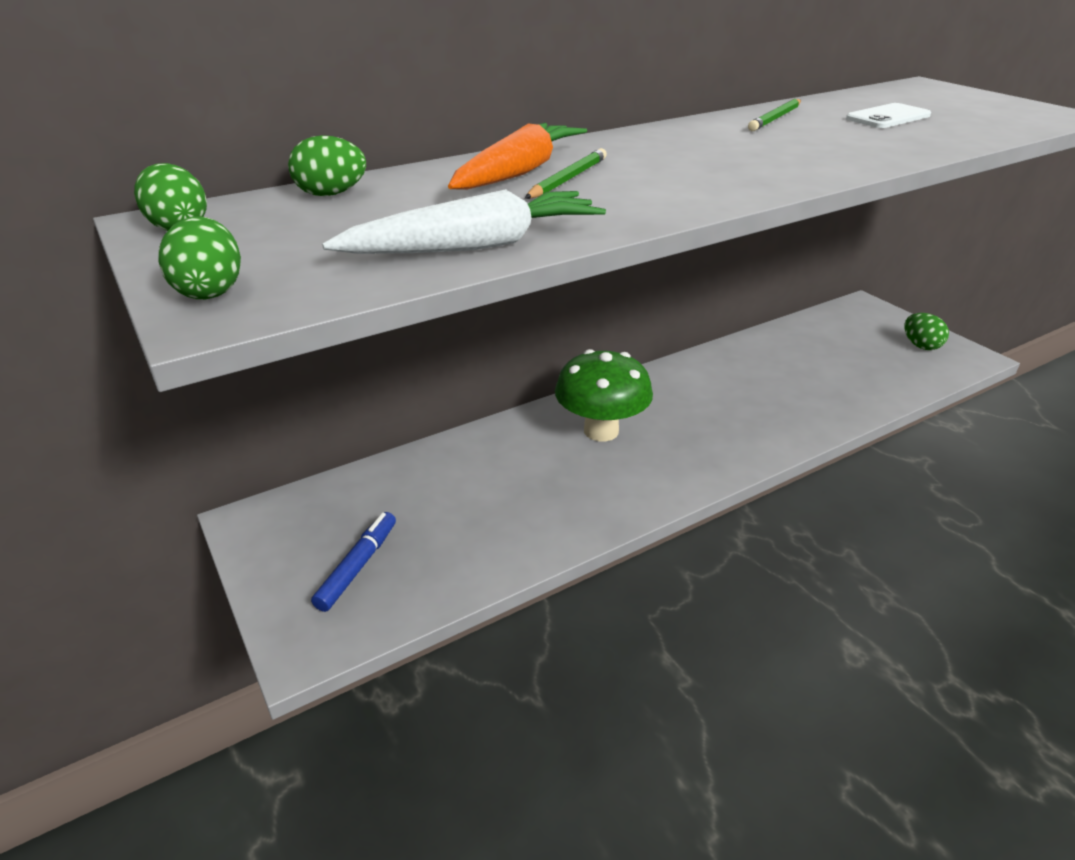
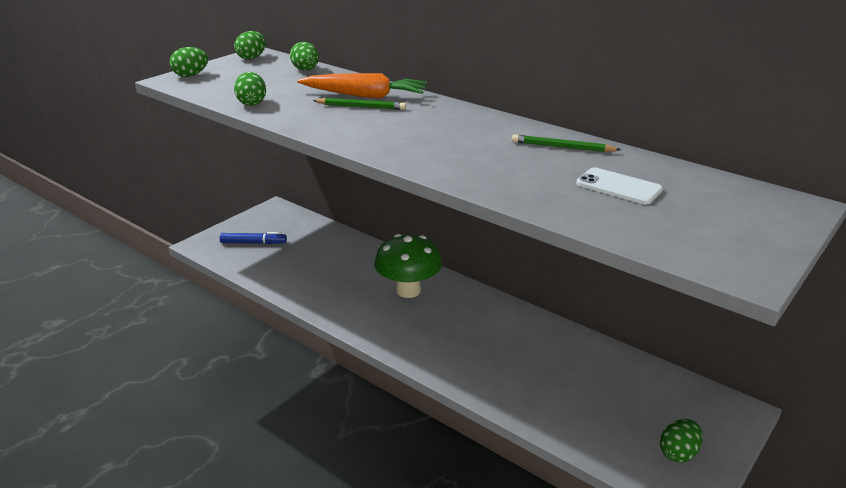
camera: 70 degrees right, 5 degrees down
white carrot [322,189,606,254] -> green egg [234,72,266,106]

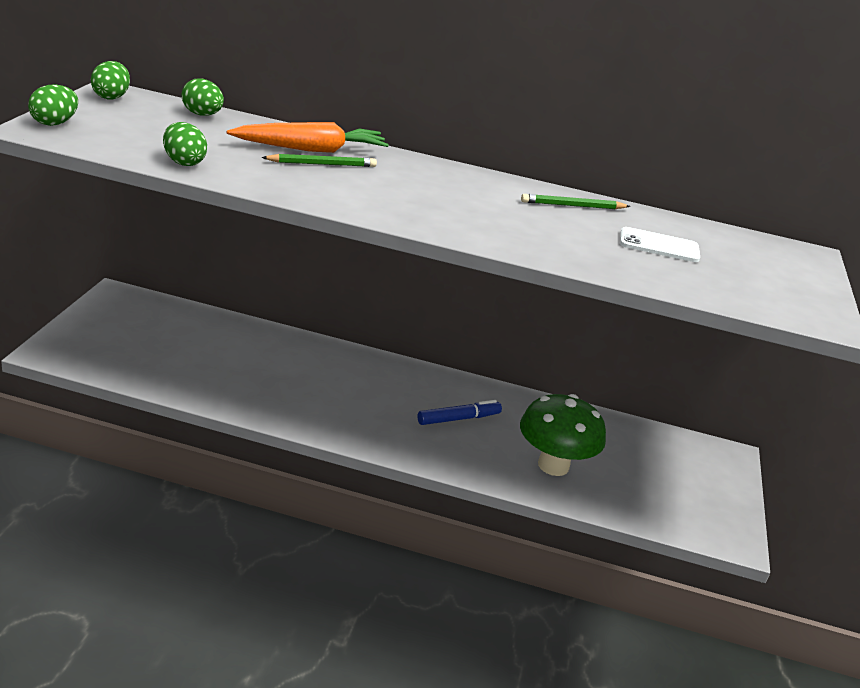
camera: 30 degrees left, 0 degrees up
blue marker [220,232,287,244] -> blue marker moved to [417,400,502,425]
green mushroom [374,234,442,298] -> green mushroom moved to [520,394,606,476]
green egg [660,419,703,463] -> none

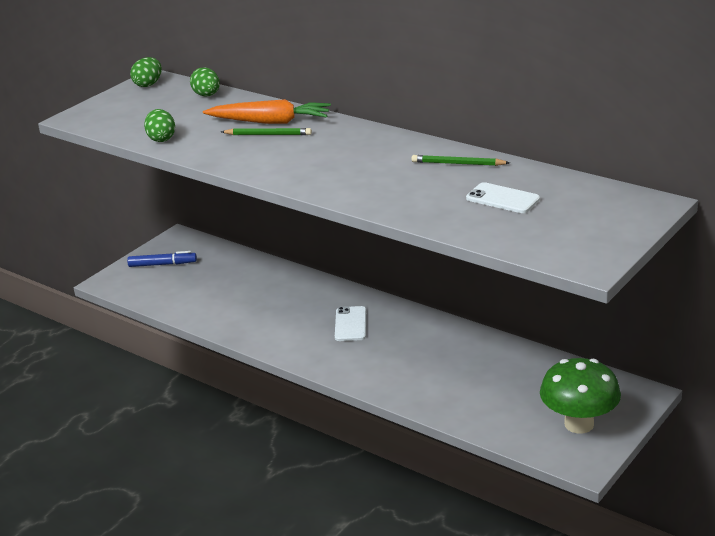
camera: 30 degrees right, 0 degrees up
green egg [28,84,78,126] -> none
blue marker [417,400,502,425] -> blue marker moved to [127,251,197,267]
green mushroom [520,394,606,476] -> green mushroom moved to [540,358,621,434]
none -> white phone [335,306,366,341]

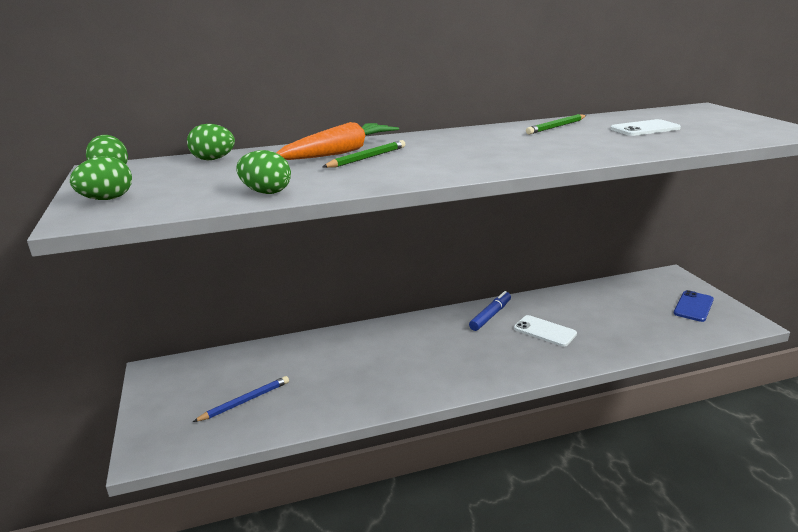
camera: 55 degrees left, 5 degrees down
blue marker [127,251,197,267] -> blue marker moved to [469,291,511,331]
white phone [335,306,366,341] -> white phone moved to [514,315,577,347]
green mushroom [540,358,621,434] -> blue phone [674,290,714,322]
none -> green egg [70,156,132,200]
none -> blue pencil [193,376,289,422]

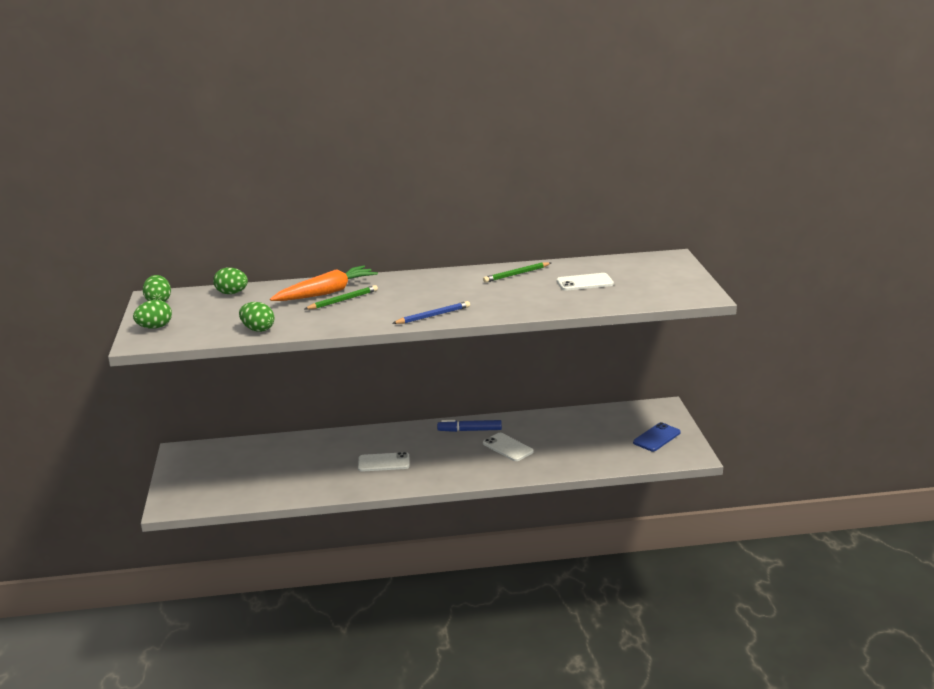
camera: 10 degrees right, 0 degrees up
blue pencil [193,376,289,422] -> blue pencil moved to [392,301,470,324]
blue marker [469,291,511,331] -> blue marker turned 135 degrees counterclockwise [437,420,502,432]
none -> white phone [358,452,410,472]

